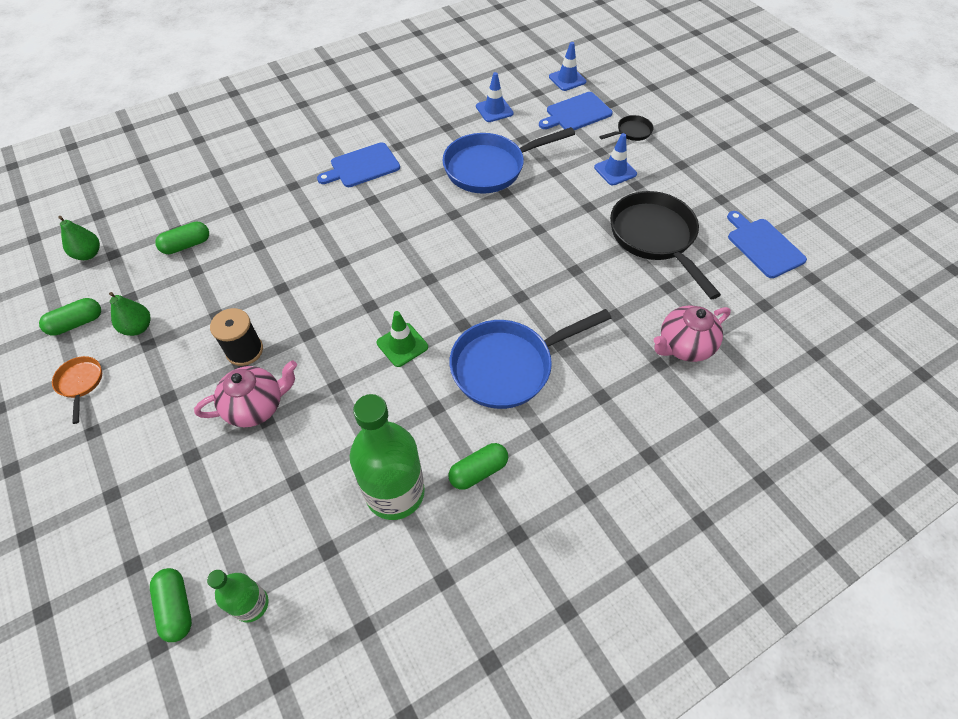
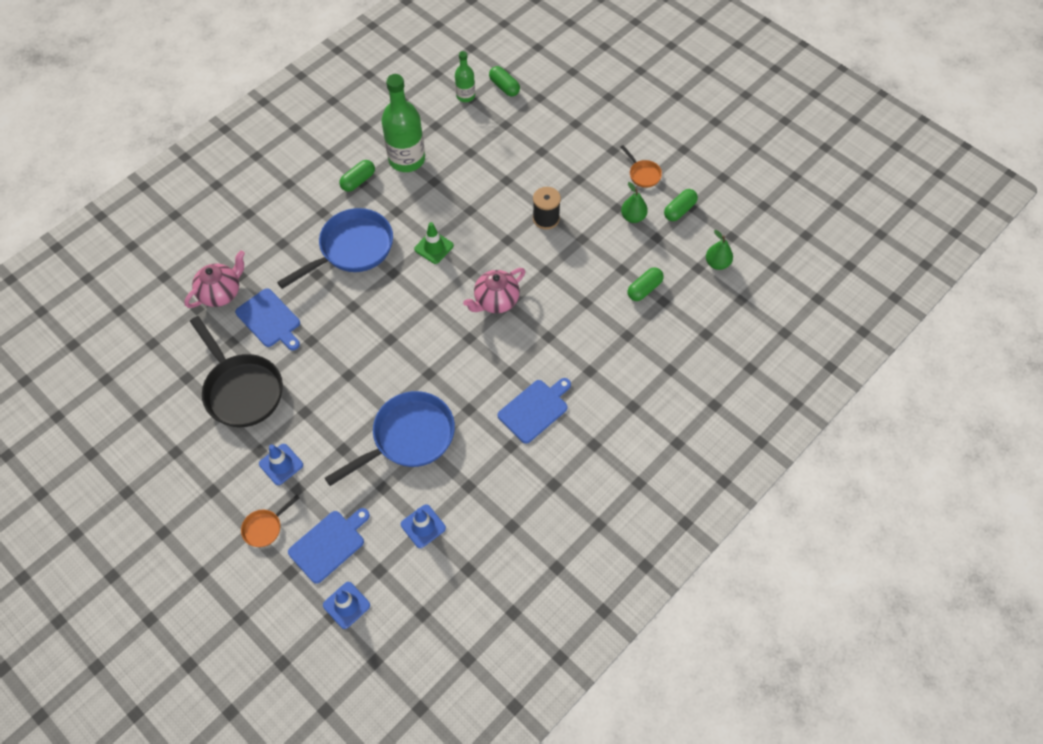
camera: 165 degrees right, 5 degrees up
pink teapot [194,360,297,427] -> pink teapot moved to [463,268,525,313]
black pan [599,115,654,141] -> orange pan [241,495,300,547]
blue cutting board [727,211,807,278] -> blue cutting board moved to [235,288,300,351]

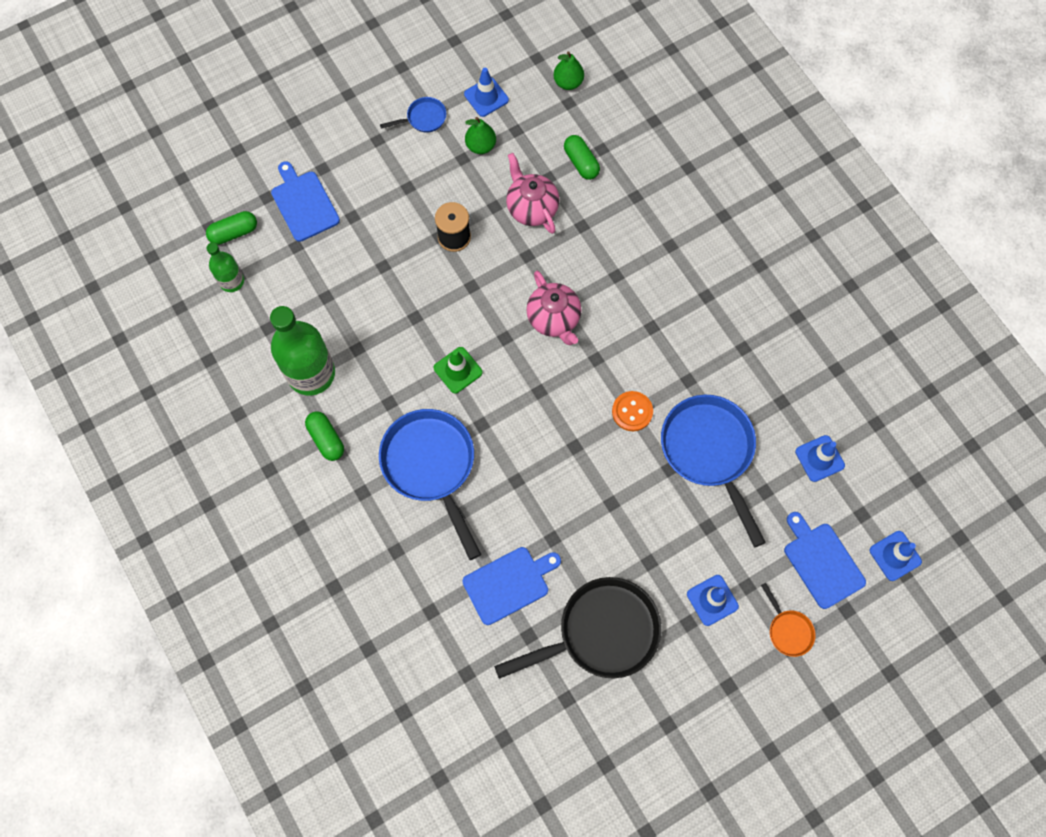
camera: 75 degrees left, 10 degrees up
pink teapot [184,251,245,308] -> pink teapot moved to [506,153,559,234]
blue cutting board [498,378,571,444] -> blue cutting board moved to [271,161,340,242]
orange pan [621,145,662,188] -> blue pan [380,97,446,133]
green capsule [664,189,698,221] -> blue traffic cone [464,68,509,117]
none -> orange button [612,391,653,431]

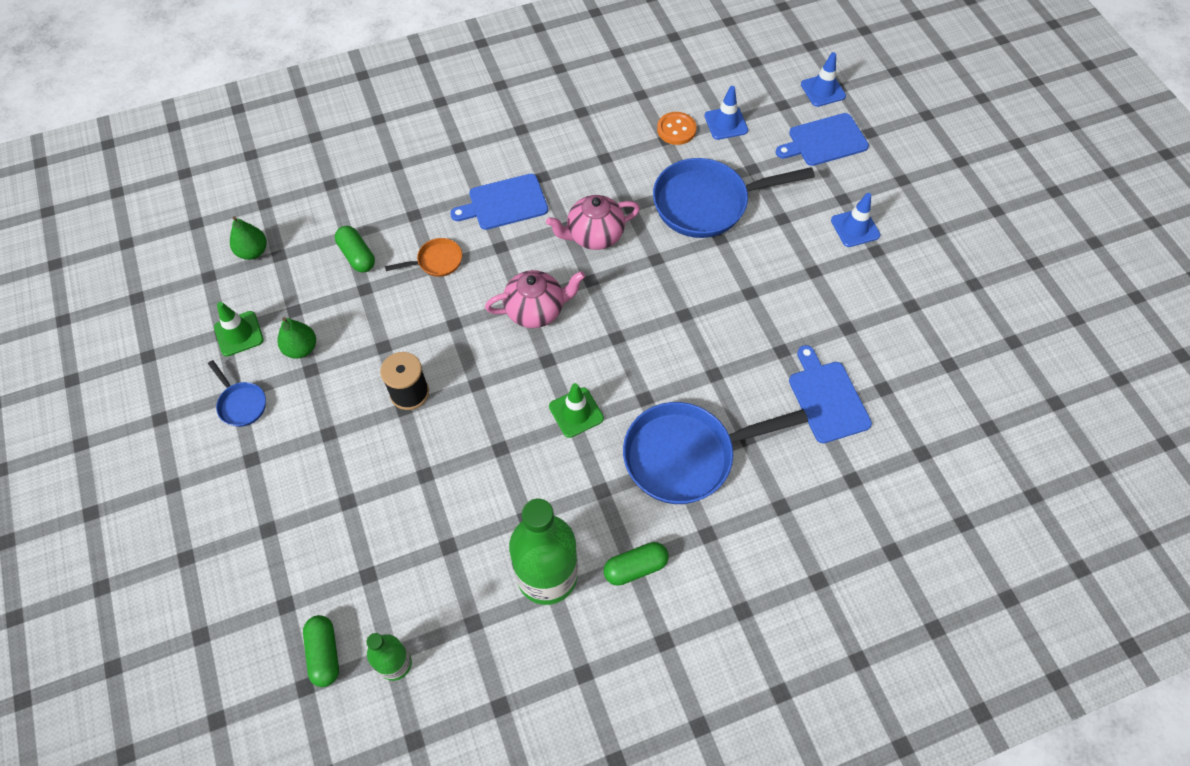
camera: 80 degrees left, 10 degrees down
blue cutting board [271,161,340,242] -> blue cutting board moved to [450,174,548,230]
blue pan [380,97,446,133] -> blue pan turned 150 degrees clockwise [208,360,266,427]
blue traffic cone [464,68,509,117] -> green traffic cone [214,302,264,356]
black pan [494,577,662,679] -> none
pink teapot [506,153,559,234] -> pink teapot moved to [546,195,640,250]
green capsule [564,135,600,180] -> green capsule turned 75 degrees clockwise [335,226,375,272]
orange button [612,391,653,431] -> orange button moved to [657,112,697,145]
orange pan [761,583,816,657] -> orange pan moved to [385,238,462,277]

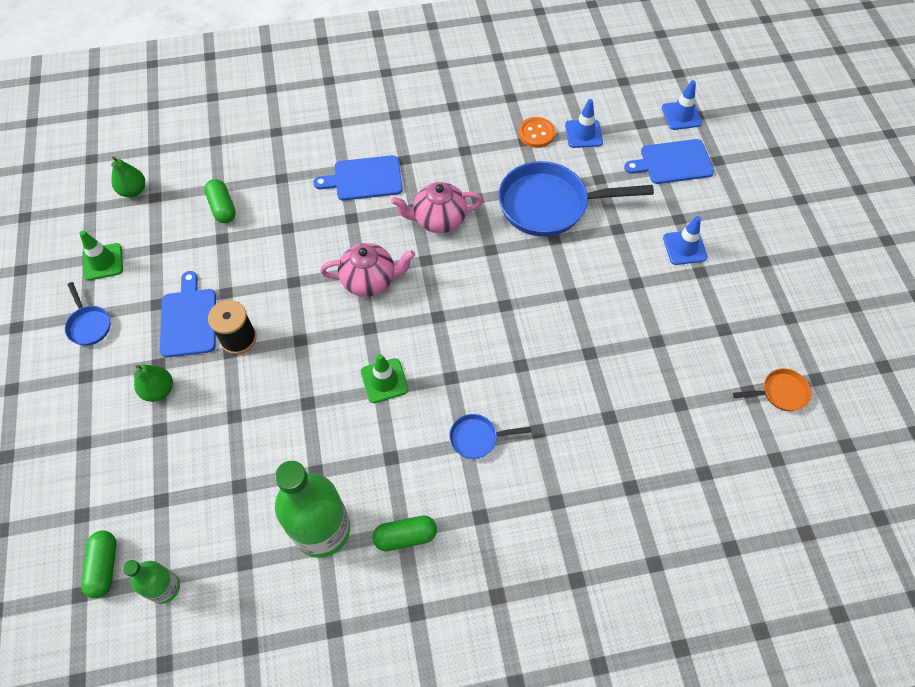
camera: 10 degrees right, 0 degrees up
green pear [278,317,316,359] -> green pear moved to [134,364,173,402]
orange pan [385,238,462,277] -> orange pan moved to [733,368,811,411]
blue pan [623,402,808,504] -> blue pan [449,414,532,459], size x0.46
blue cutting board [789,345,872,443] -> blue cutting board moved to [160,271,216,358]

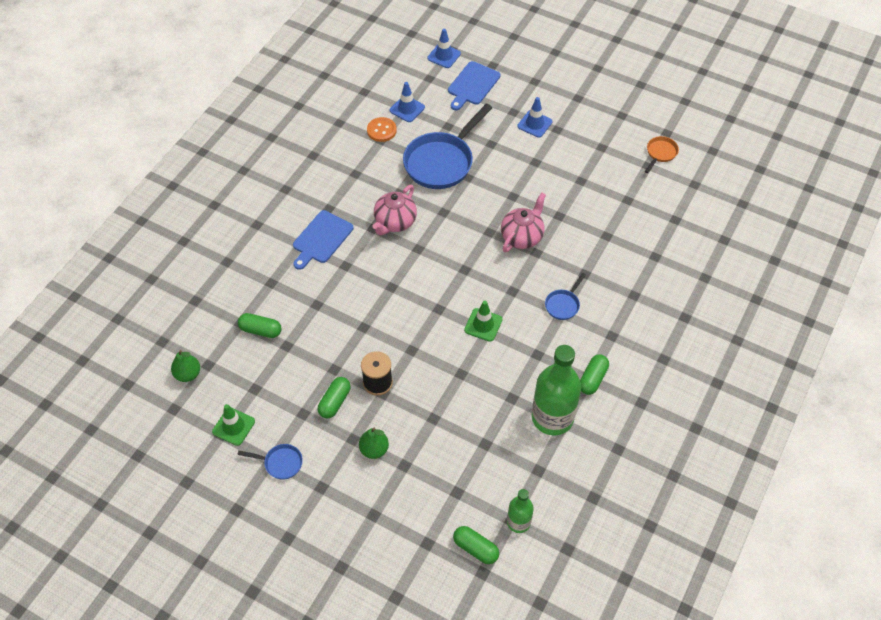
camera: 50 degrees left, 5 degrees down
blue cutting board [160,271,216,358] -> green capsule [318,377,351,418]
pink teapot [320,243,415,297] -> pink teapot moved to [501,193,546,252]

